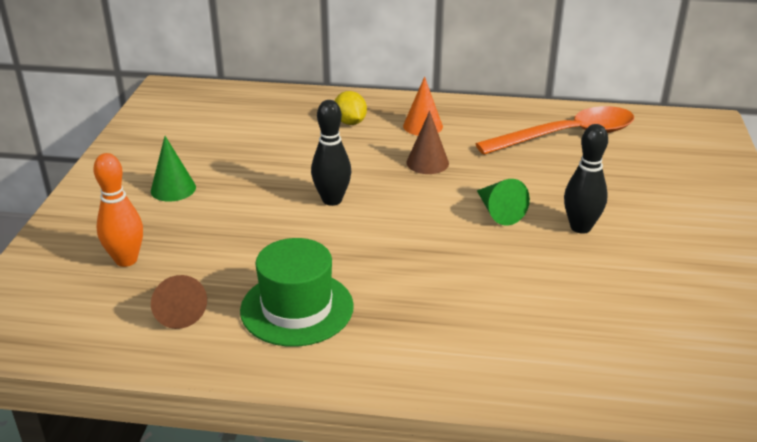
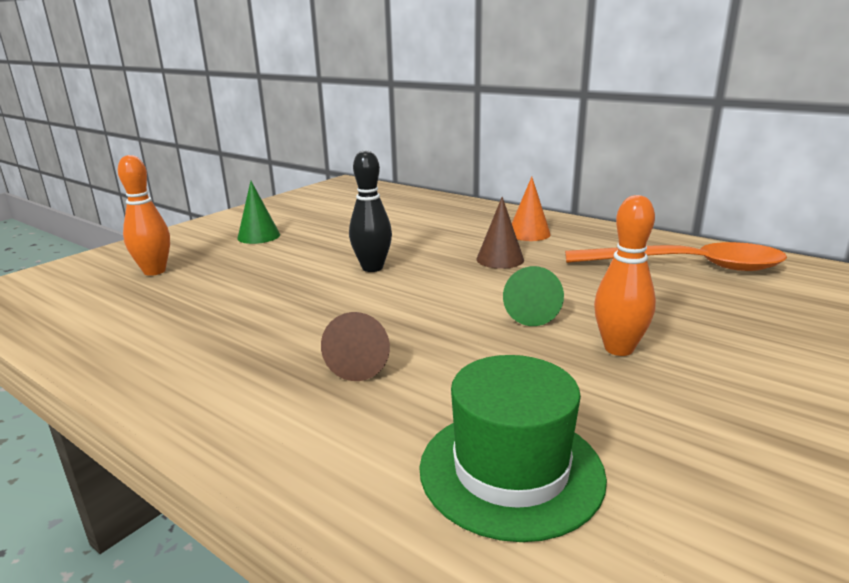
camera: 30 degrees right, 10 degrees down
brown cone [151,275,207,329] -> brown cone moved to [321,312,390,381]
green hat [240,238,354,347] -> green hat moved to [419,355,607,542]
yellow lemon [335,91,367,125] -> none
black bowling pin [564,124,608,234] -> orange bowling pin [594,195,656,356]

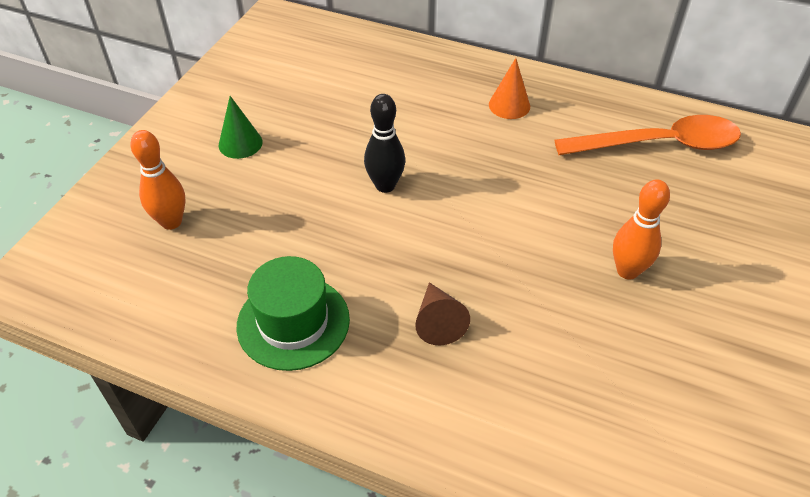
camera: 15 degrees left, 25 degrees up
green hat [419,355,607,542] -> green hat moved to [237,256,350,371]
brown cone [477,197,524,269] -> none
green cone [503,266,564,326] -> none

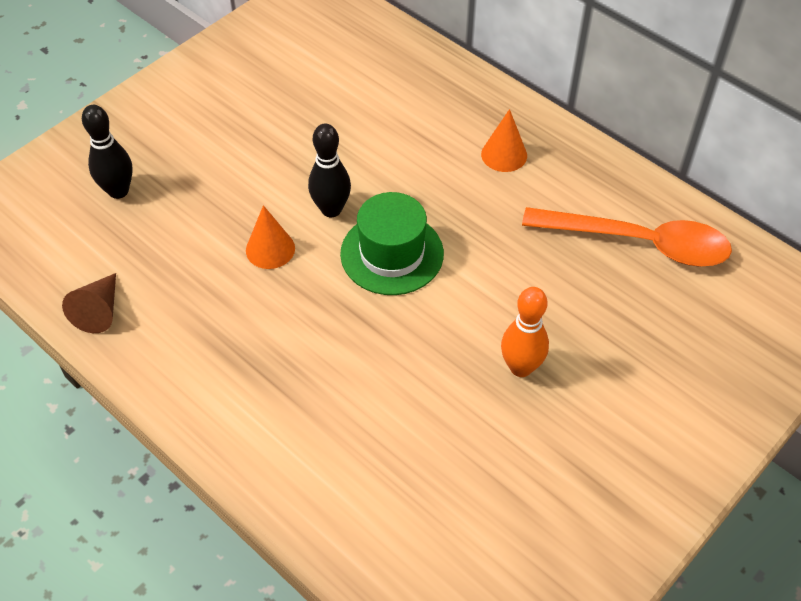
camera: 20 degrees right, 5 degrees up
orange bowling pin [130,130,185,230] -> black bowling pin [82,105,133,199]
green cone [219,96,263,159] -> none
green hat [237,256,350,371] -> green hat moved to [340,192,444,295]
brown cone [415,282,470,345] -> brown cone moved to [62,273,116,333]
none -> orange cone [246,205,295,269]

